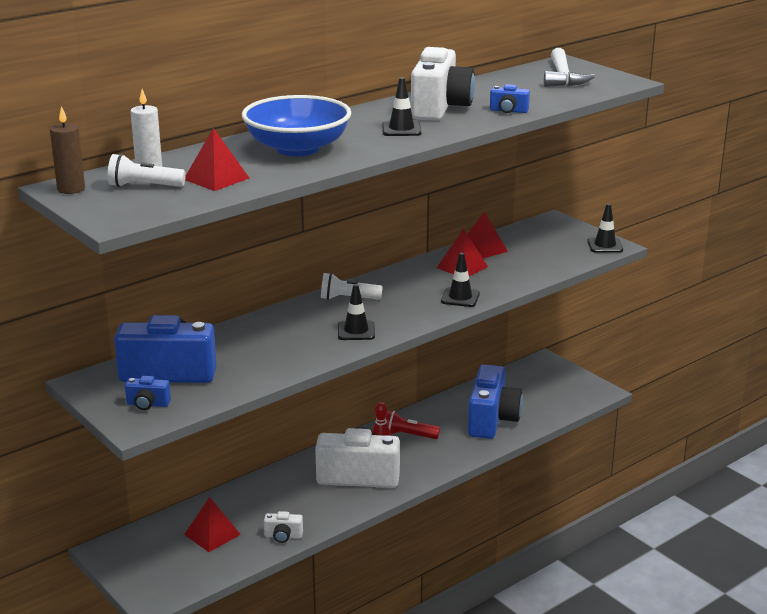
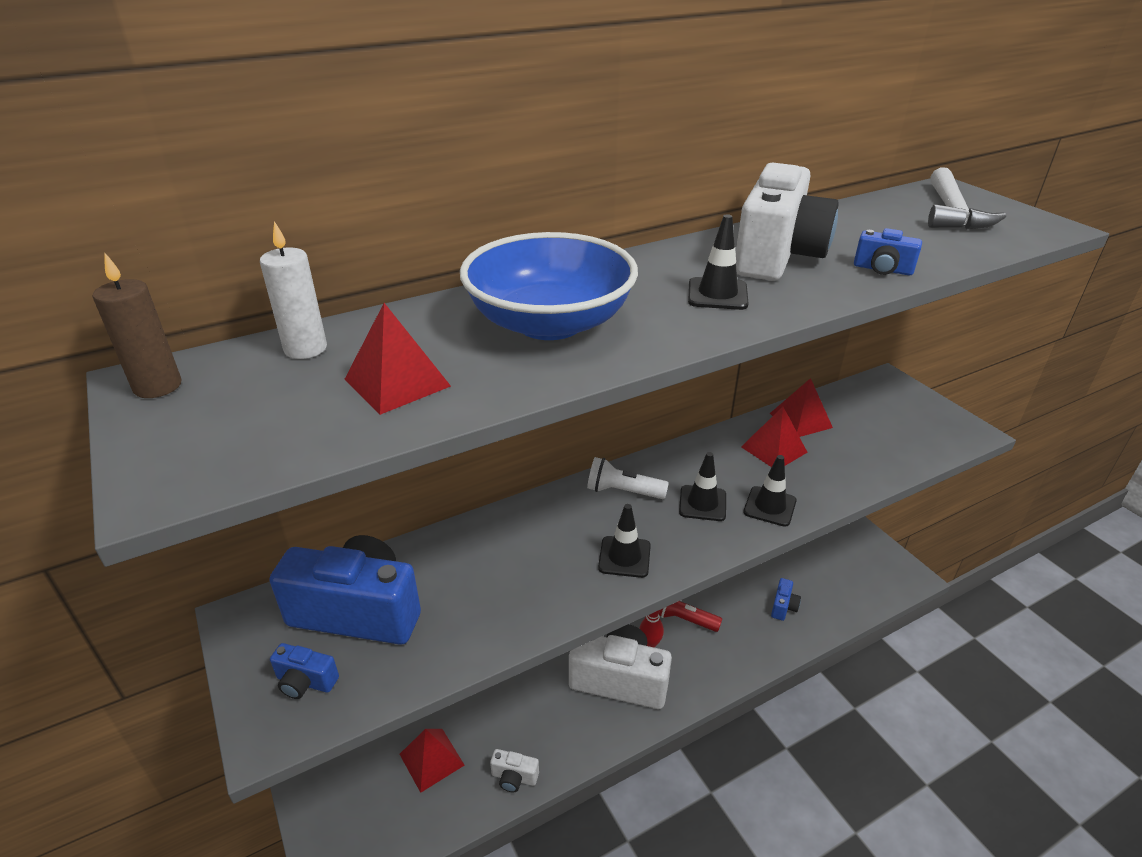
camera: 10 degrees right, 10 degrees up
white flashlight [108,154,186,187] -> none
blue camera [468,364,523,439] -> blue camera [771,578,801,621], size x0.43
black traffic cone [587,204,623,253] -> black traffic cone moved to [679,452,726,521]

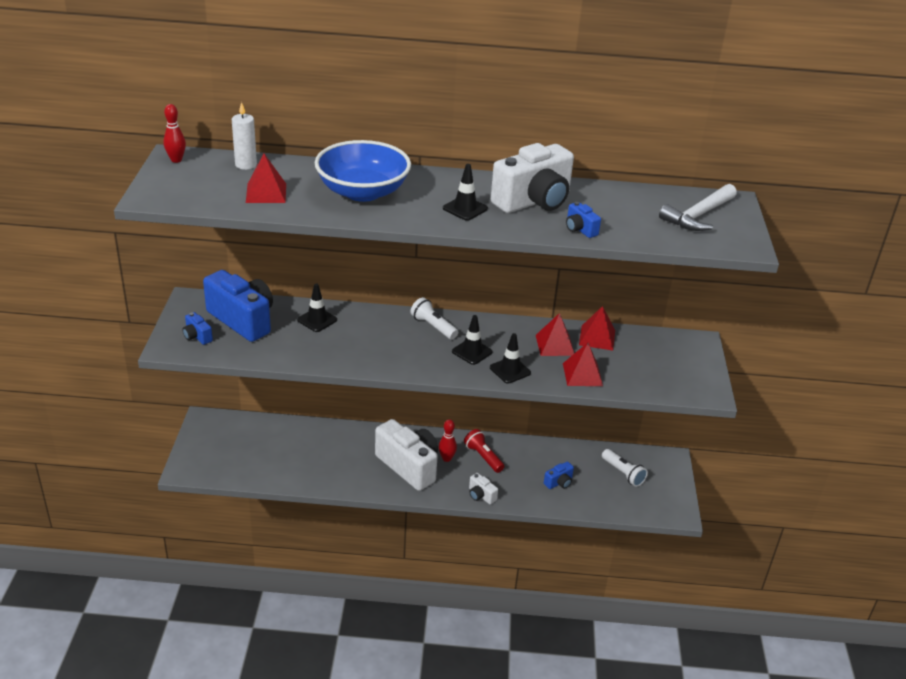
camera: 30 degrees right, 0 degrees up
brown candle [93,253,182,398] -> red bowling pin [163,104,186,163]
red pyramid [400,729,464,793] -> red pyramid moved to [563,343,603,386]
white camera [490,749,539,792] -> white camera moved to [469,473,498,504]
black traffic cone [598,504,651,578] -> black traffic cone moved to [297,283,337,332]
none -> white flashlight [602,449,648,487]

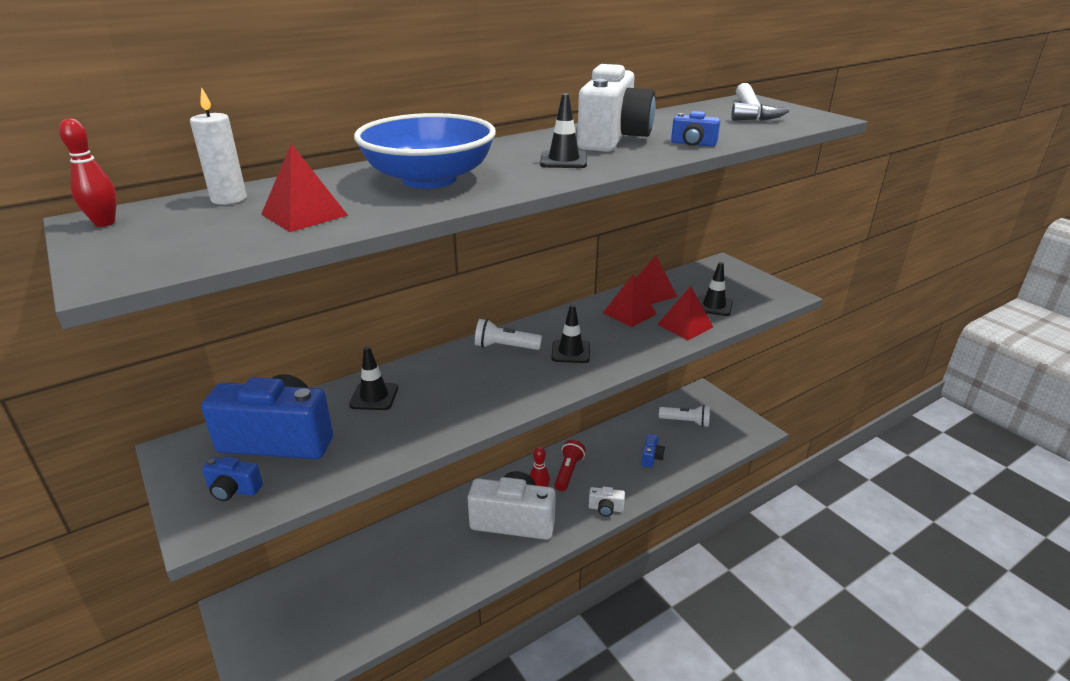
camera: 35 degrees left, 5 degrees down
red flashlight [464,429,504,473] -> red flashlight turned 90 degrees clockwise [554,440,586,491]
black traffic cone [490,333,531,384] -> black traffic cone moved to [698,262,733,316]

